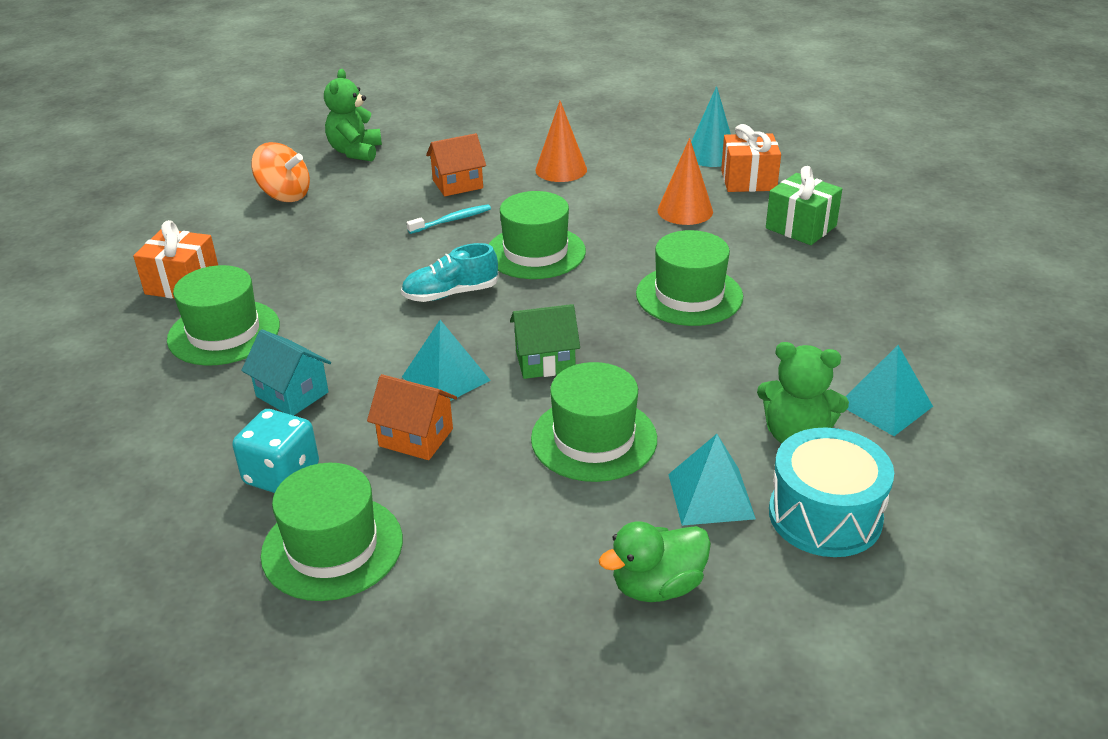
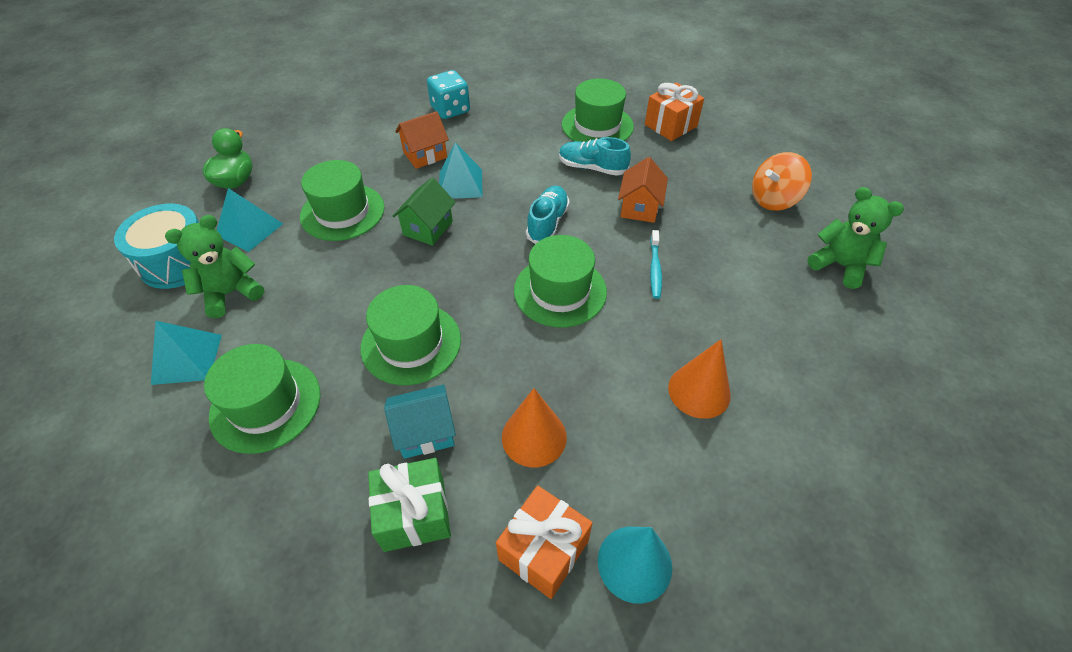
camera: 125 degrees right, 15 degrees up
turquoise house [241,329,331,416] -> turquoise house moved to [384,384,456,459]
green hat [261,463,403,601] -> green hat moved to [204,344,321,454]
orange house [426,133,486,196] -> orange house moved to [618,157,668,223]
none -> turquoise shoe [559,137,631,176]

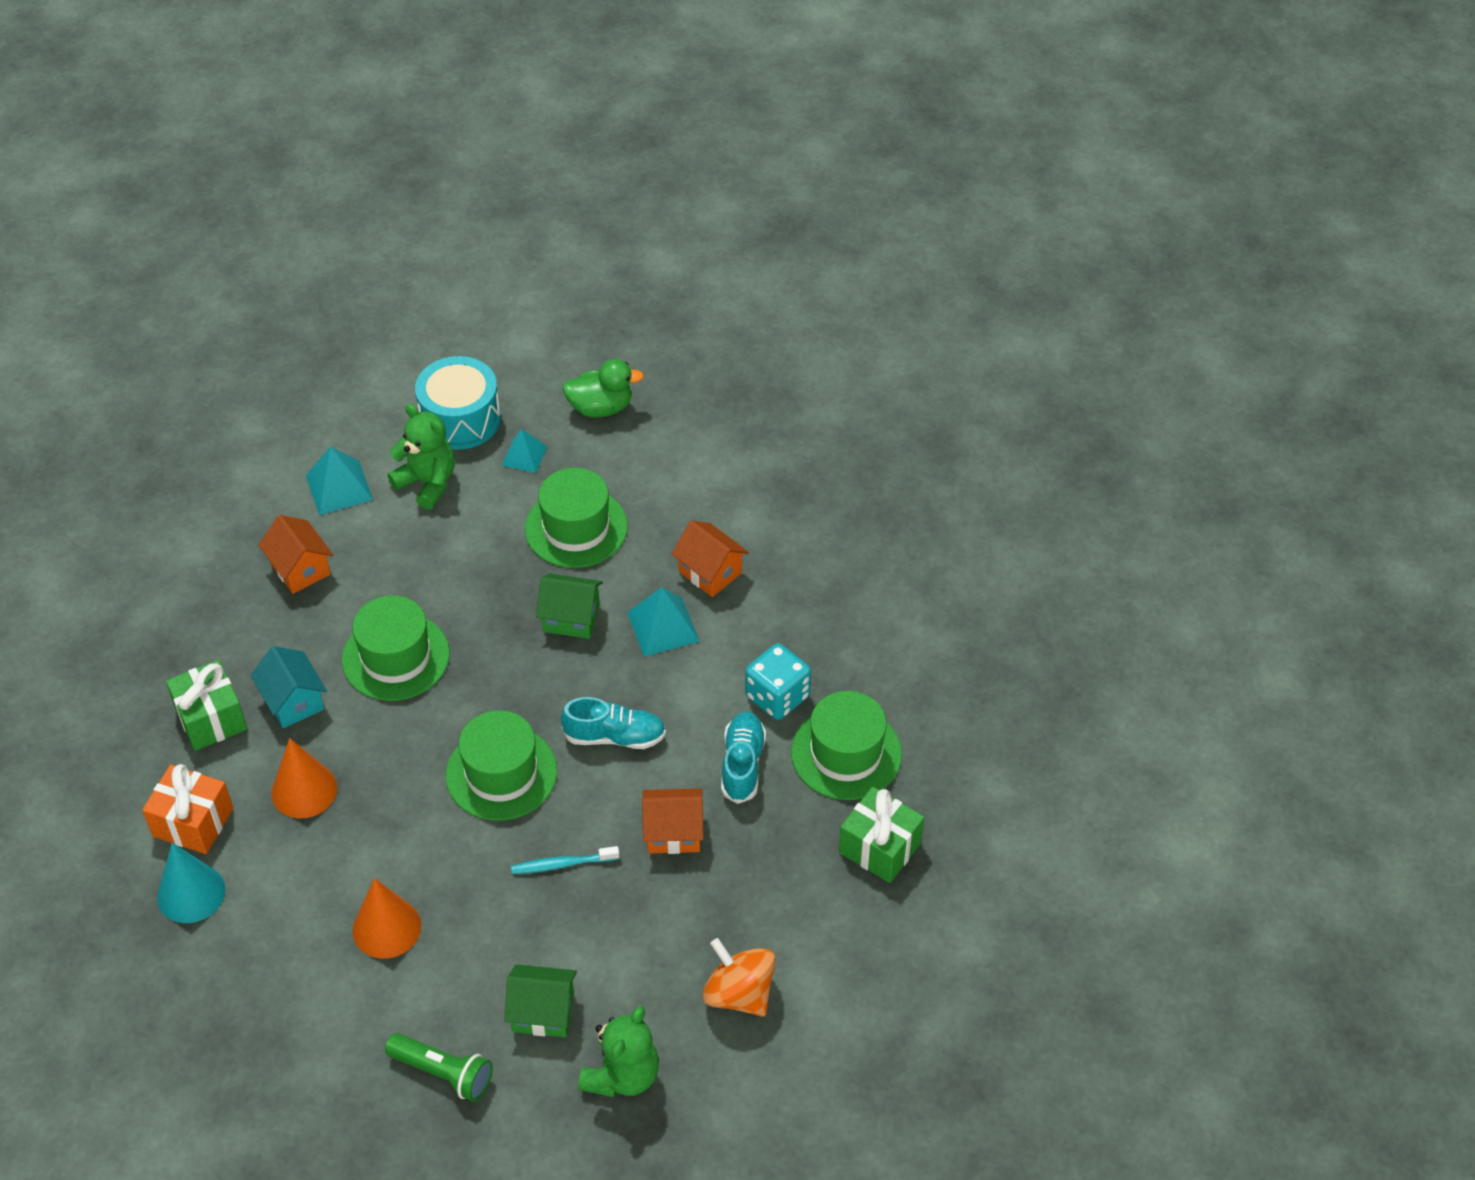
camera: 75 degrees right, 0 degrees up
green hat [204,344,321,454] -> orange house [259,515,333,594]
turquoise pyramid [217,188,283,252] -> turquoise pyramid [501,429,547,473], size x0.66
turquoise dice [427,70,470,119] -> turquoise dice moved to [745,643,811,720]
orange gift [645,82,704,141] -> green gift [839,787,924,883]
none -> green flashlight [385,1033,493,1102]
none -> green house [504,964,577,1037]

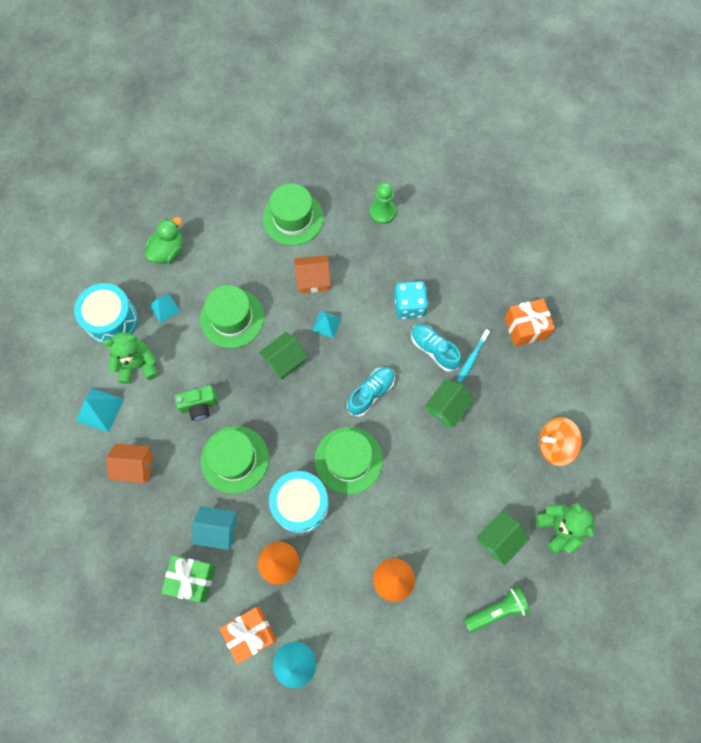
camera: 50 degrees left, 20 degrees up
turquoise toothbrush [511,846,620,874] -> turquoise toothbrush moved to [457,329,490,383]
turquoise pyramid [627,587,700,657] -> turquoise pyramid [312,311,342,338], size x0.66
orange house [642,788,704,854] -> green house [425,379,474,428]
green hat [791,691,902,800] -> green hat moved to [262,183,324,246]
green gift [839,787,924,883] -> orange gift [504,299,555,347]
none -> green camera [174,385,218,421]
none -> turquoise drum [269,471,329,533]
none -> green pawn [370,182,396,224]

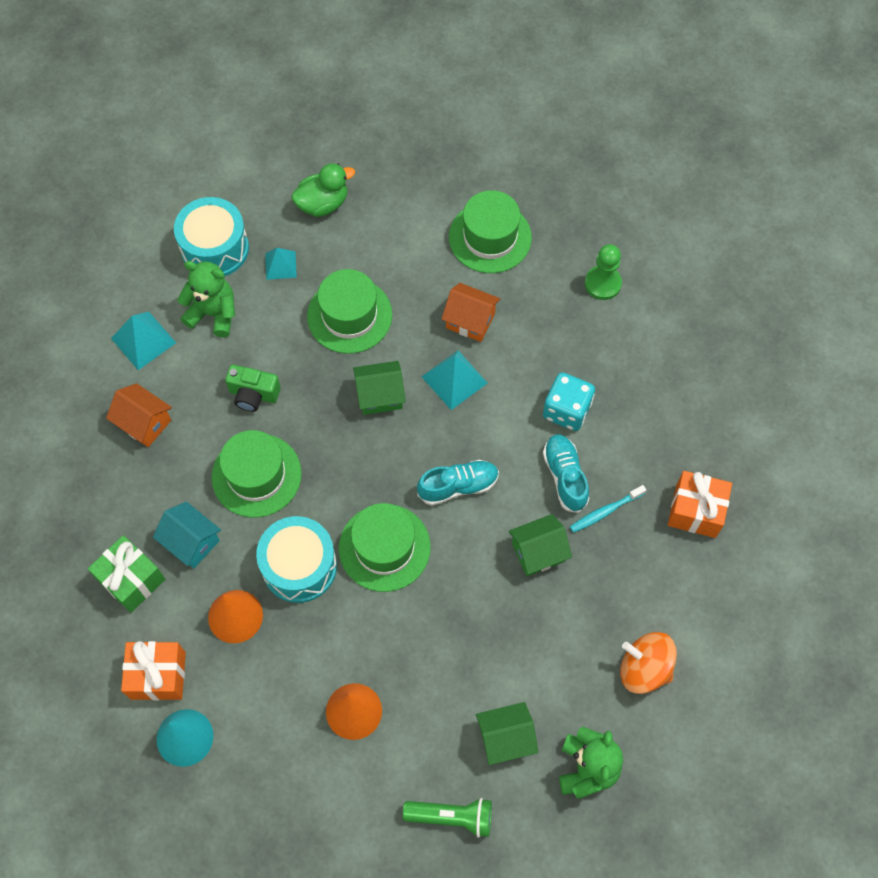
camera: 30 degrees right, 5 degrees down
turquoise pyramid [312,311,342,338] -> turquoise pyramid [421,350,487,410], size x1.51

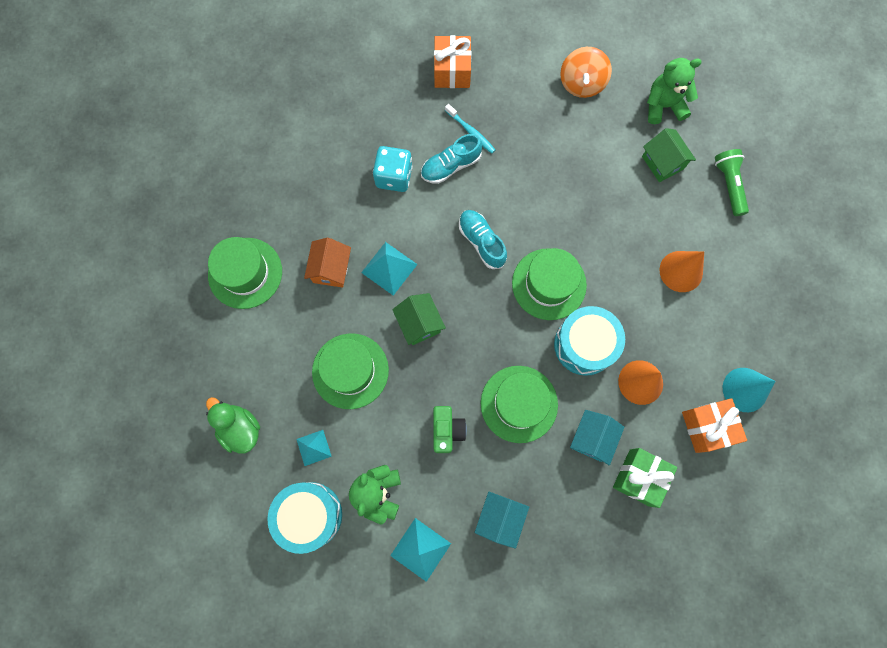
camera: 105 degrees left, 10 degrees up
orange house [106,383,172,447] -> turquoise house [475,492,529,549]
green house [509,514,572,576] -> none
green pawn [585,244,622,300] -> none

